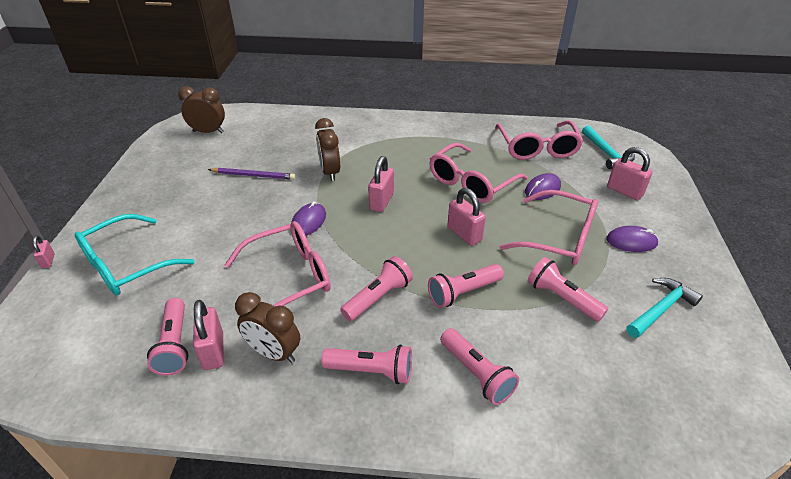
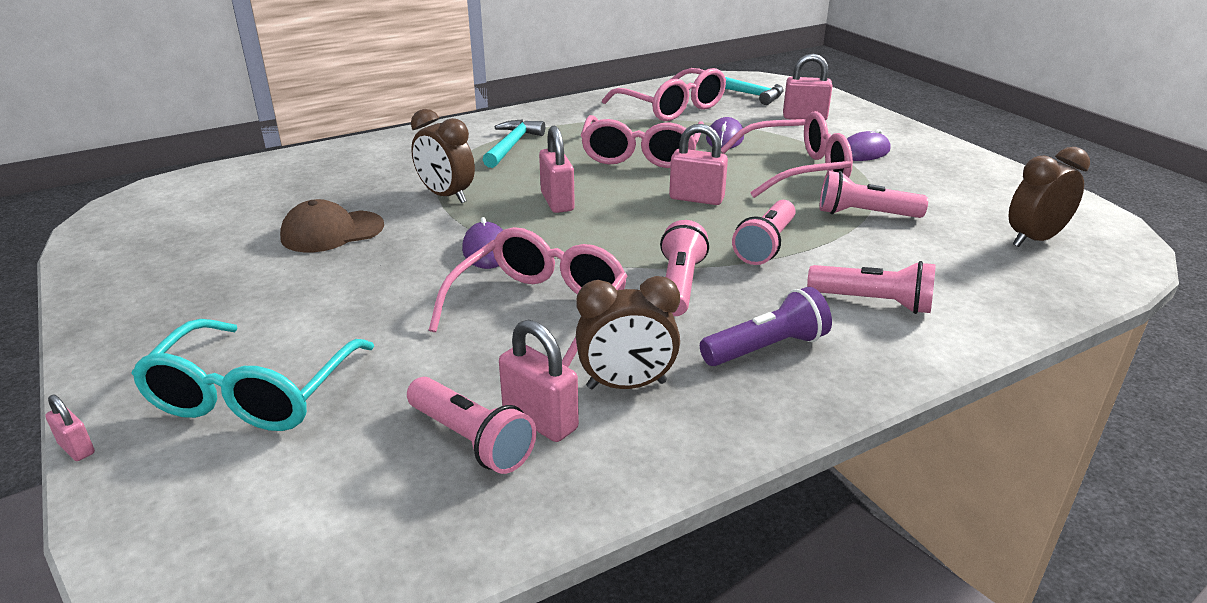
camera: 35 degrees left, 10 degrees down
brown clock [178,86,225,133] -> brown clock moved to [1009,147,1090,247]
purple pencil [208,168,295,180] -> brown cap [280,199,384,252]
pink flashlight [321,344,412,384] -> purple flashlight [700,287,832,366]
turquoise hammer [626,278,703,338] -> turquoise hammer moved to [482,119,545,168]

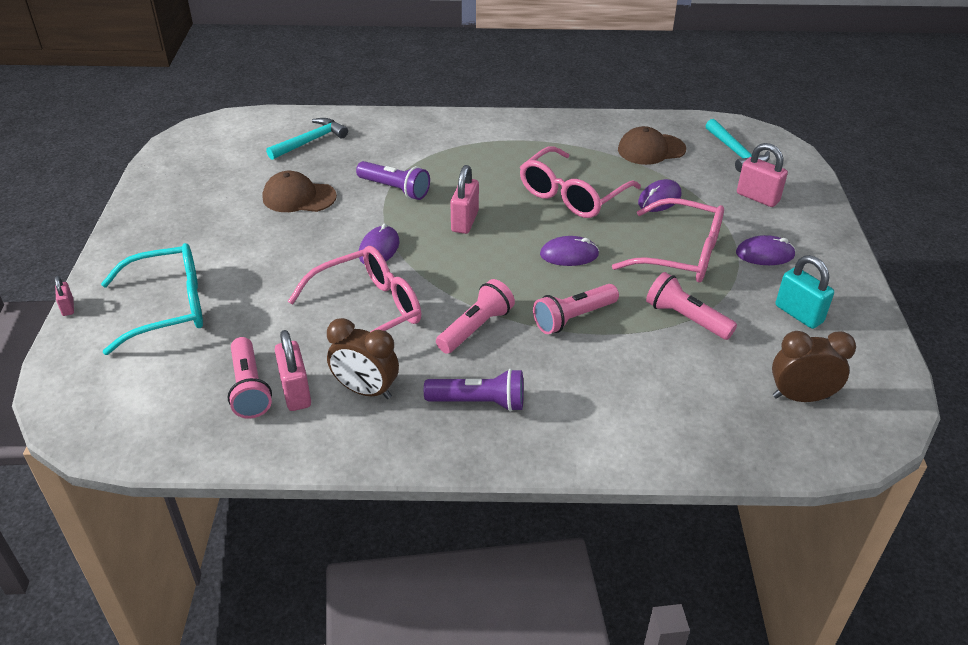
camera: 30 degrees right, 10 degrees up
turquoise glasses [131,319,374,431] -> turquoise glasses turned 150 degrees counterclockwise [101,243,203,355]
brown clock [411,109,475,204] -> purple flashlight [356,161,430,200]
turquoise hammer [482,119,545,168] -> turquoise hammer moved to [266,118,348,160]
pink glasses [602,68,726,121] -> brown cap [618,126,686,165]
pink padlock [669,124,728,205] -> purple mouse [540,236,599,266]
pink flashlight [807,261,936,314] -> none
none -> turquoise padlock [776,255,834,329]

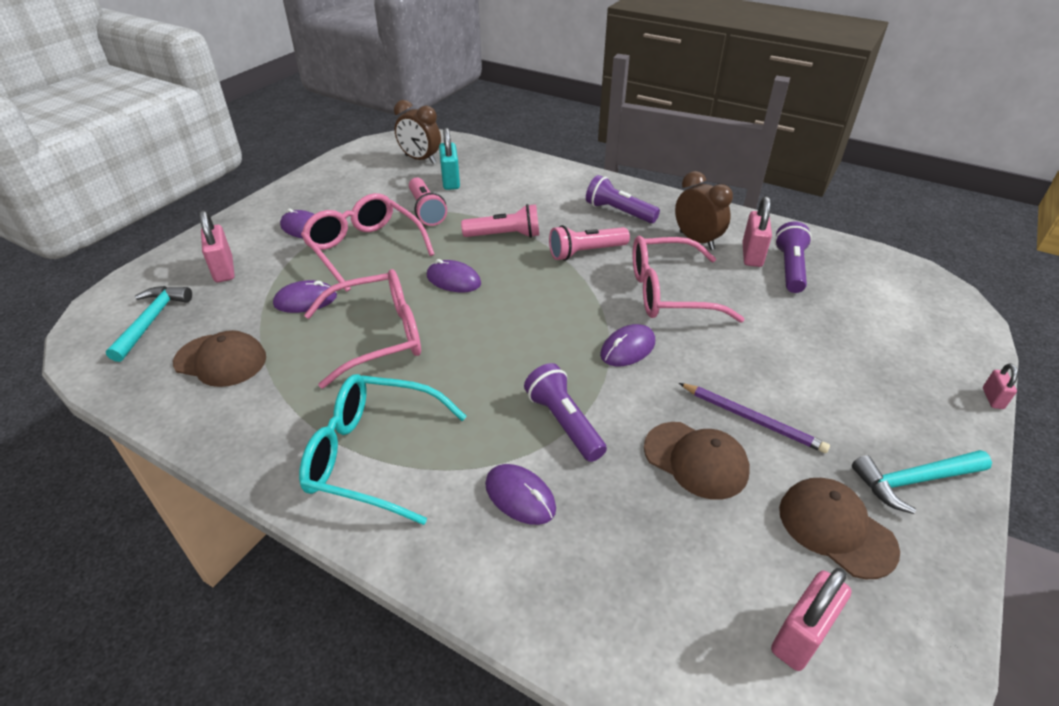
camera: 150 degrees left, 0 degrees up
turquoise glasses [101,243,203,355] -> turquoise glasses moved to [299,374,466,525]
pink flashlight [228,337,272,419] -> purple flashlight [775,222,812,293]
turquoise hammer [266,118,348,160] -> turquoise hammer moved to [852,450,992,514]
pink padlock [450,165,479,234] -> pink padlock moved to [771,568,852,671]
turquoise padlock [776,255,834,329] -> turquoise padlock moved to [439,127,460,190]
none -> purple mouse [485,464,556,525]
none -> purple pencil [679,383,830,453]
none -> brown cap [779,478,900,579]

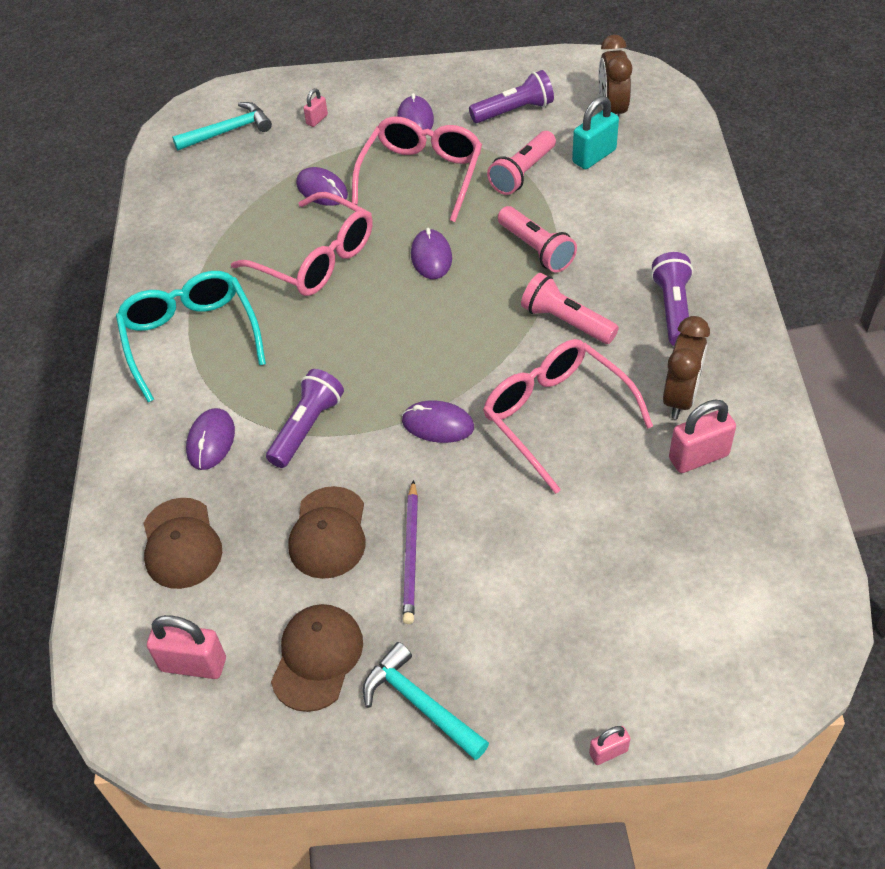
camera: 60 degrees right, 10 degrees up
brown cap [173,330,266,387] -> brown cap moved to [144,498,222,589]
pink padlock [199,210,235,282] -> pink padlock [303,88,328,127], size x0.54
purple flashlight [775,222,812,293] -> purple flashlight moved to [469,70,554,123]

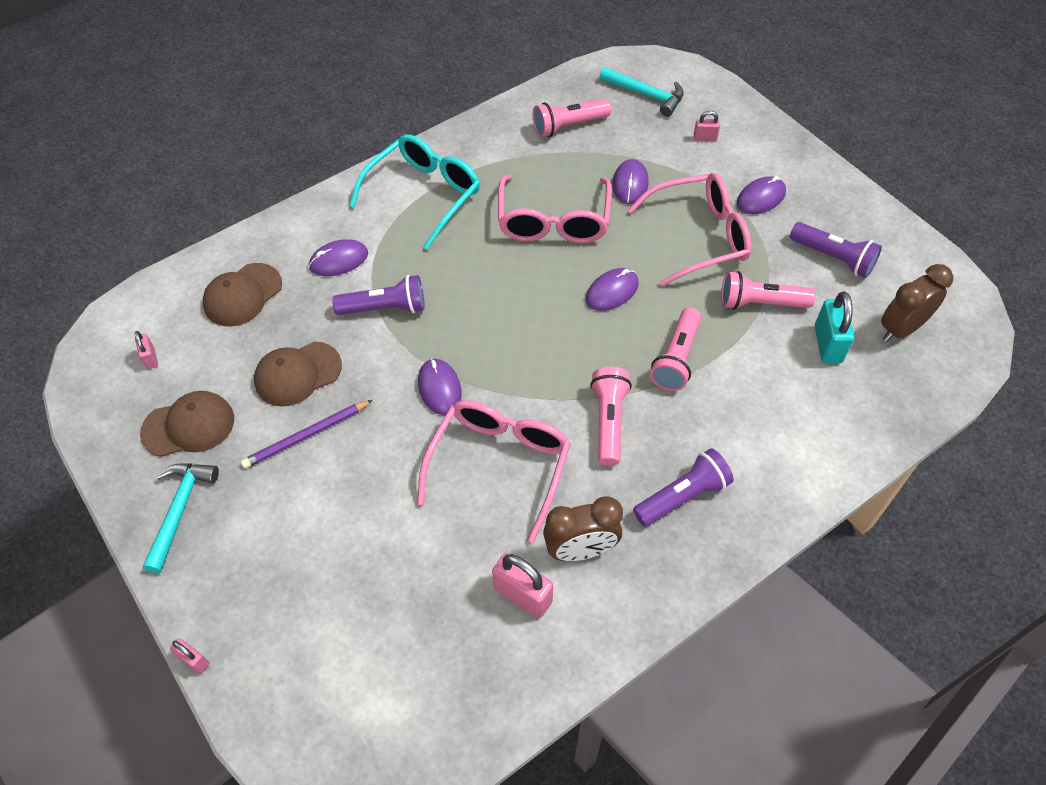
camera: 55 degrees right, 5 degrees up
pink padlock [147,615,226,679] -> pink padlock [135,331,158,369], size x0.54
turquoise padlock [572,96,619,169] -> turquoise padlock turned 75 degrees clockwise [815,292,854,364]
none -> pink flashlight [533,99,611,137]

